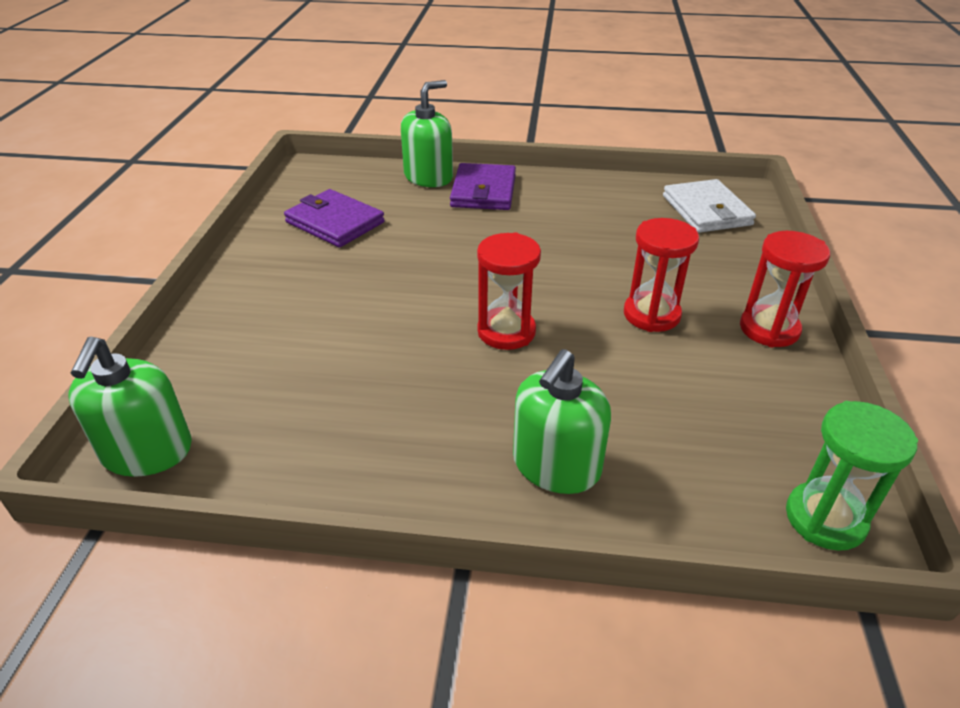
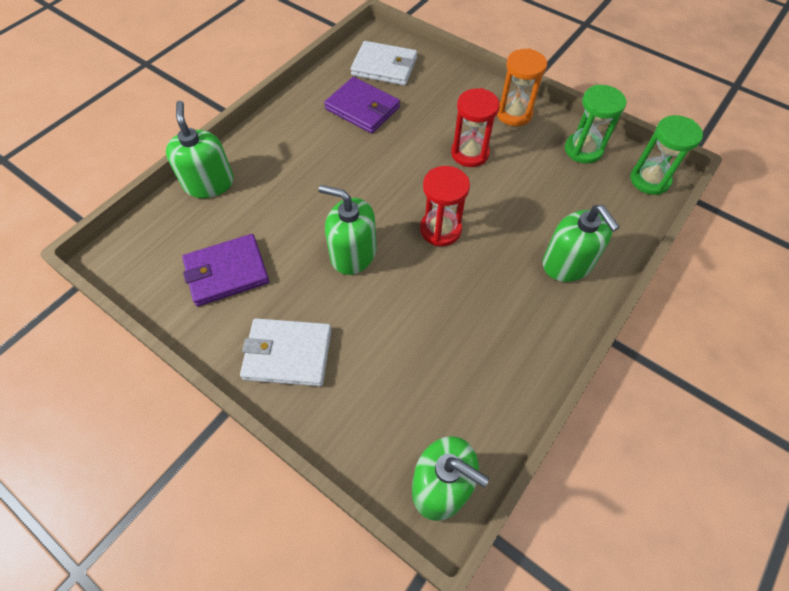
camera: 60 degrees left, 20 degrees up
purple wallet [450,163,516,210] -> purple wallet moved to [324,77,400,134]
red hourglass [740,231,830,347] -> orange hourglass [497,48,547,126]
none -> white wallet [240,318,332,386]
none -> green soap dispenser [319,185,377,275]
none -> green hourglass [565,85,627,164]

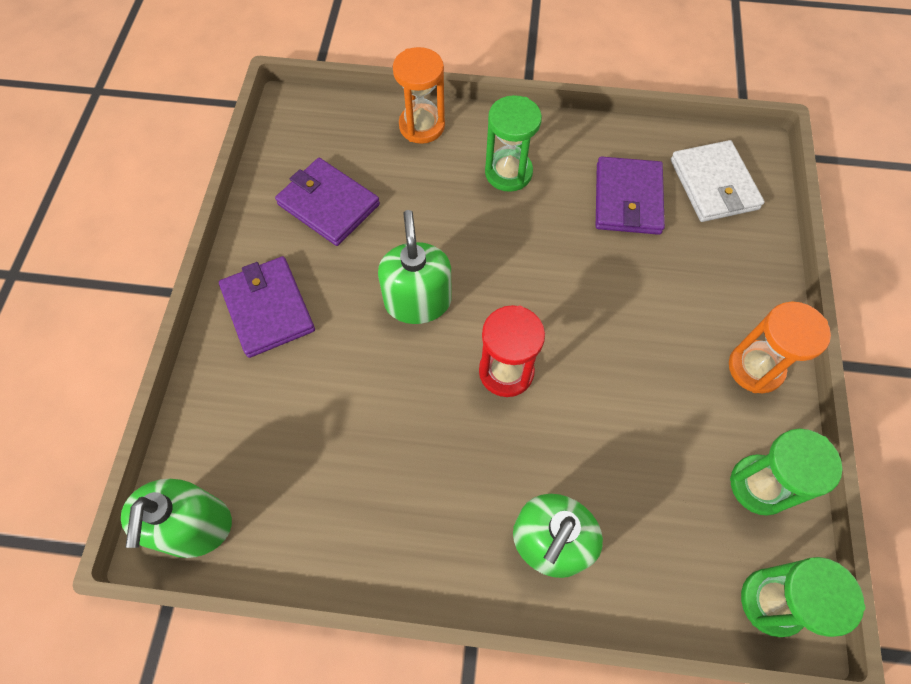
camera: 60 degrees right, 5 degrees up
green soap dispenser [166,101,234,198] -> orange hourglass [393,47,445,144]
white wallet [240,318,332,386] -> purple wallet [219,256,315,358]
red hourglass [451,88,500,167] -> none
none -> green hourglass [485,95,542,192]

